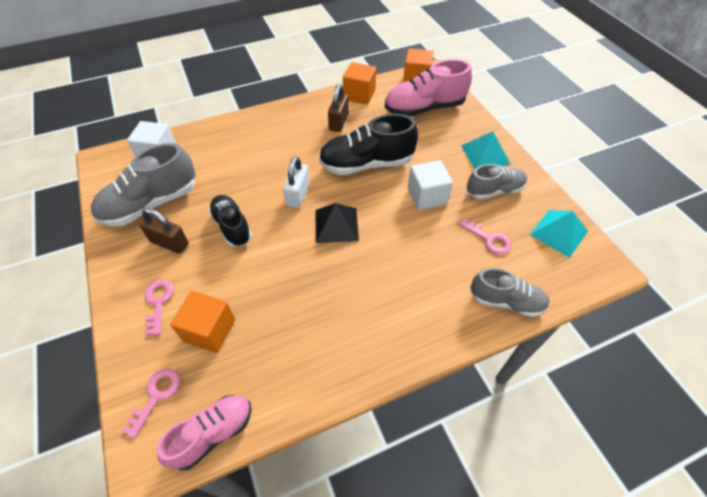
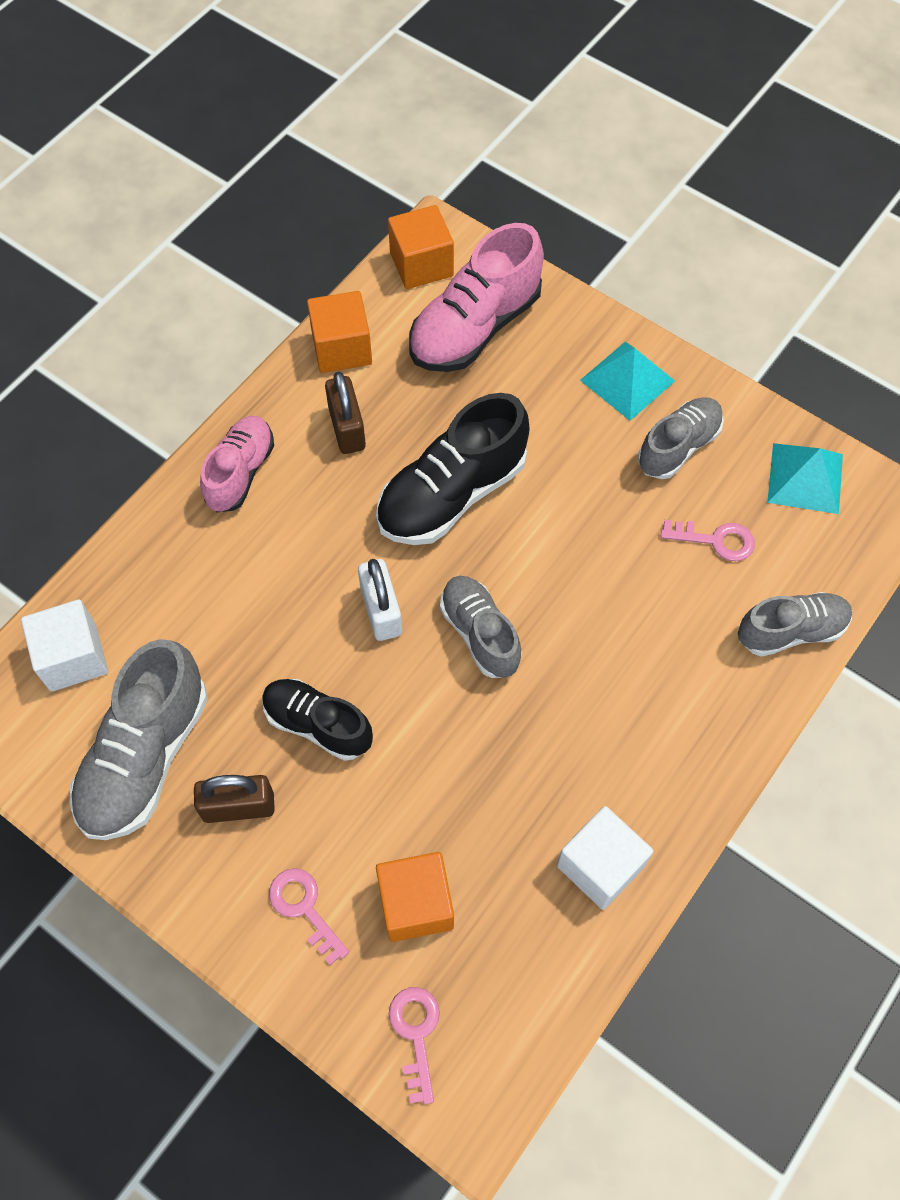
camera: 30 degrees left, 10 degrees up
pink shoe [157,395,251,470] -> pink shoe moved to [200,416,274,512]
black pyramid [316,203,359,243] -> grey shoe [440,576,522,678]
white cube [408,160,453,210] -> white cube moved to [557,806,654,910]

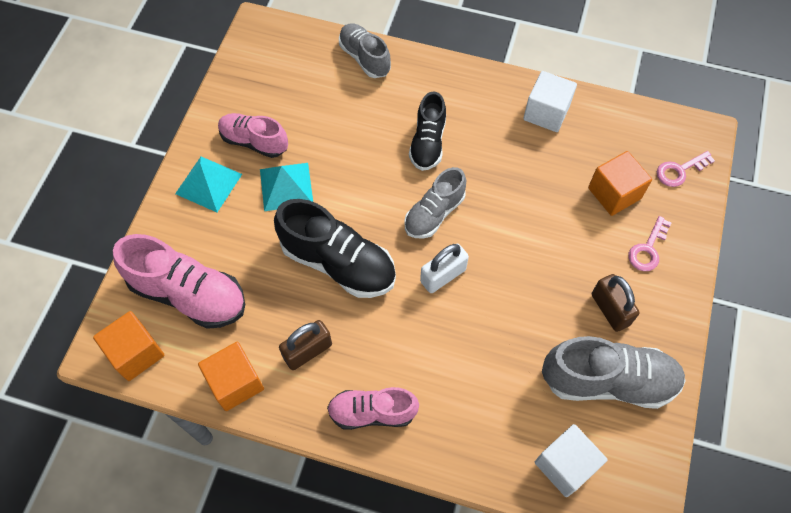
camera: 110 degrees left, 0 degrees up
black shoe [262,679,373,761] -> black shoe moved to [409,92,446,171]
grey shoe [638,397,724,479] -> pink shoe [218,113,288,158]
pink key [661,520,755,561] -> none
turquoise pyramid [767,443,843,514] -> turquoise pyramid moved to [260,163,313,211]

